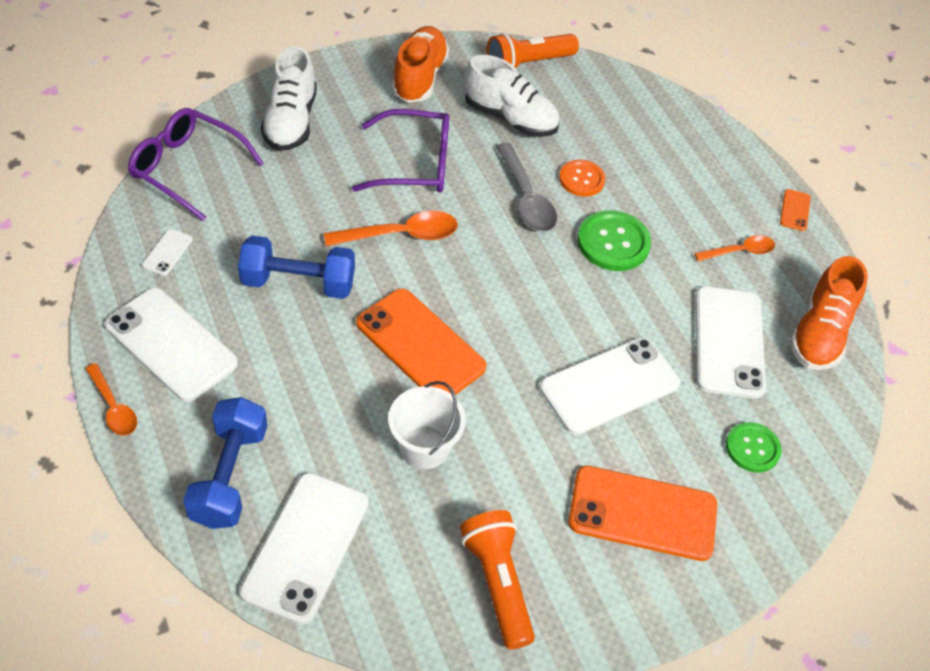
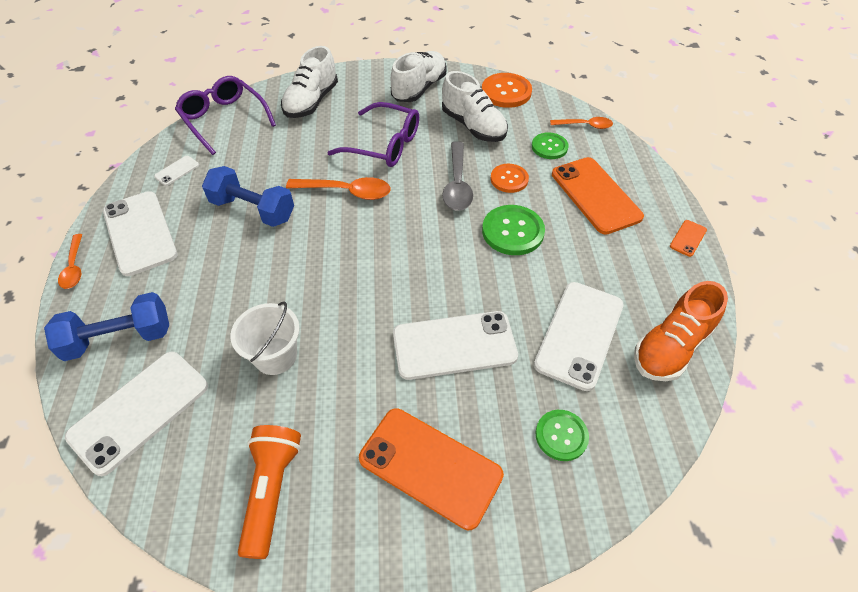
camera: 25 degrees right, 0 degrees up
blue dumbbell [183,397,267,529] -> blue dumbbell turned 45 degrees clockwise [44,292,169,361]
orange phone [356,288,486,395] -> orange phone moved to [552,157,644,234]
orange shoe [392,26,449,103] -> white shoe [391,51,447,102]
orange flashlight [487,33,579,68] -> orange button [482,73,532,108]
orange spoon [694,235,775,261] -> orange spoon moved to [550,117,613,129]
none -> green button [532,132,568,159]

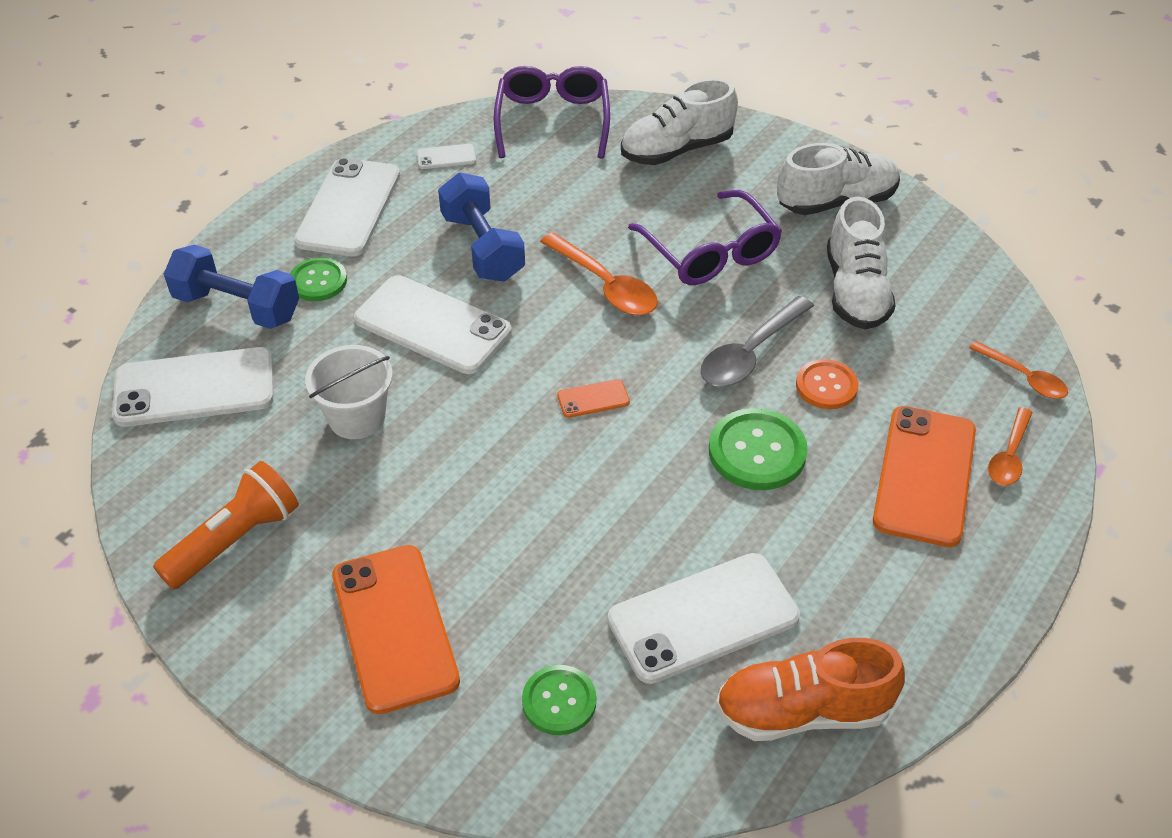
camera: 40 degrees right, 5 degrees down
orange spoon [58,234,82,289] -> orange spoon moved to [988,407,1033,485]
white phone [393,311,518,380] -> white phone moved to [354,275,512,374]
orange button [482,73,532,108] -> none
green button [532,132,568,159] -> green button moved to [290,257,347,301]
orange phone [670,220,707,257] -> orange phone moved to [557,379,630,418]

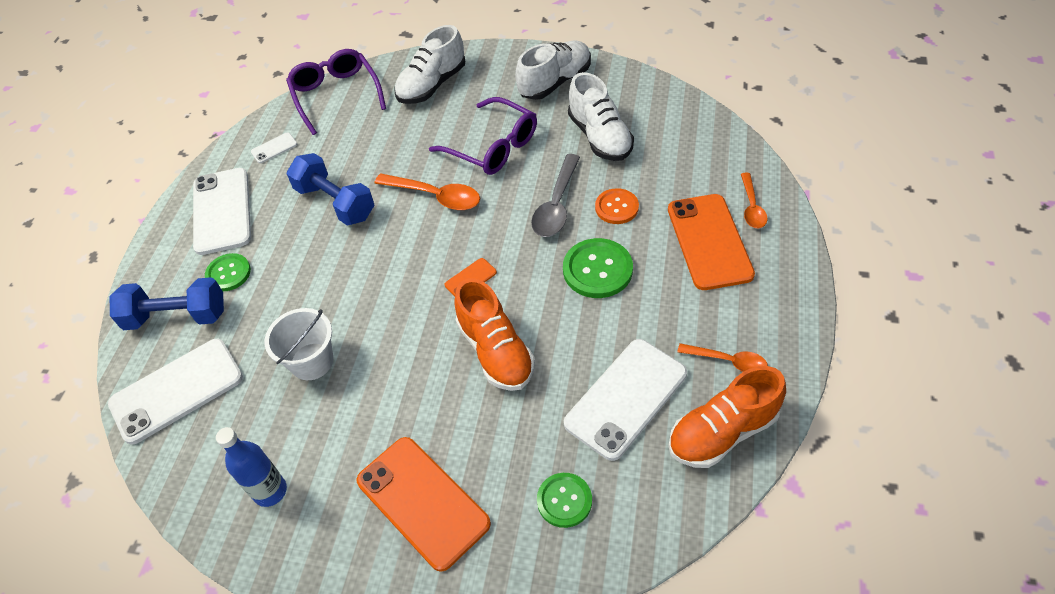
camera: 20 degrees left, 5 degrees up
orange flashlight [153,461,299,590] -> blue bottle [216,427,287,507]
white phone [354,275,512,374] -> none
orange spoon [969,341,1068,399] -> orange spoon moved to [677,343,768,372]
none -> orange shoe [454,278,535,391]

